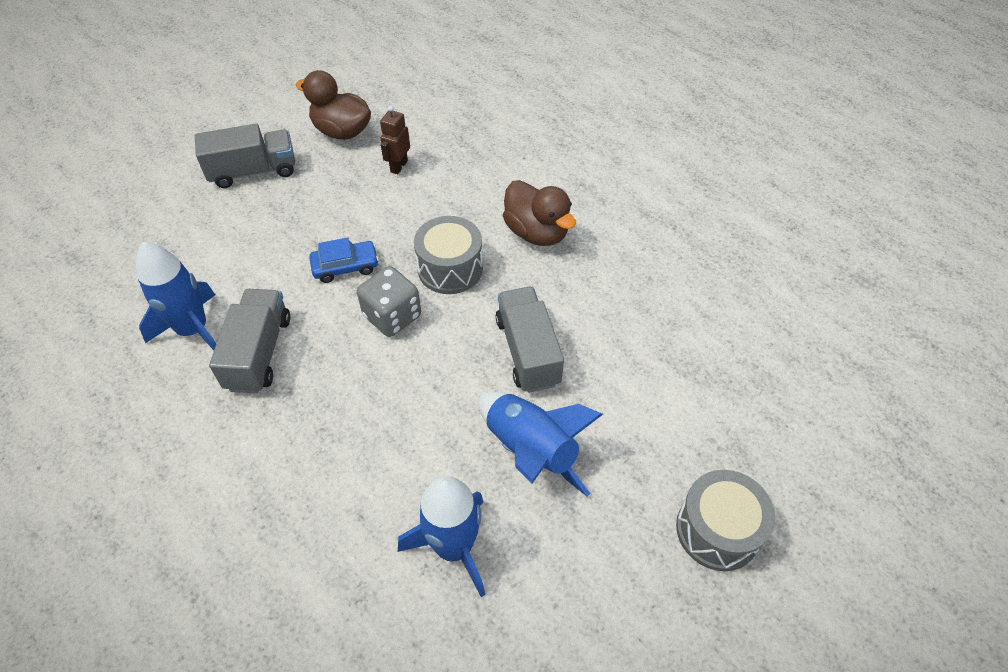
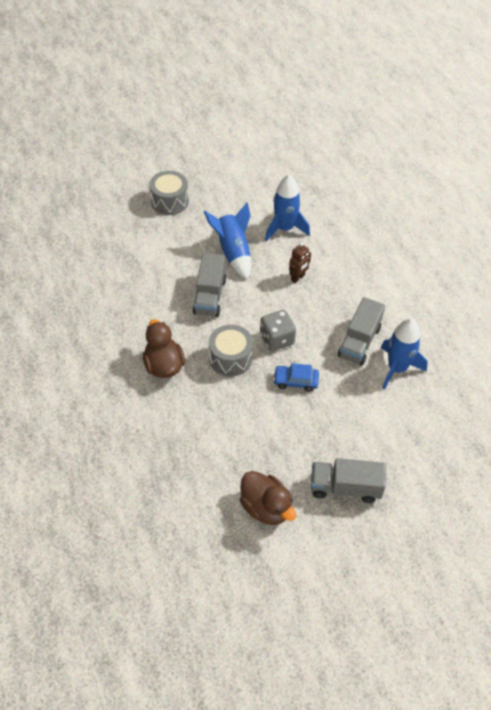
camera: 160 degrees left, 0 degrees up
brown robot [380,106,410,174] -> brown robot moved to [289,243,311,283]

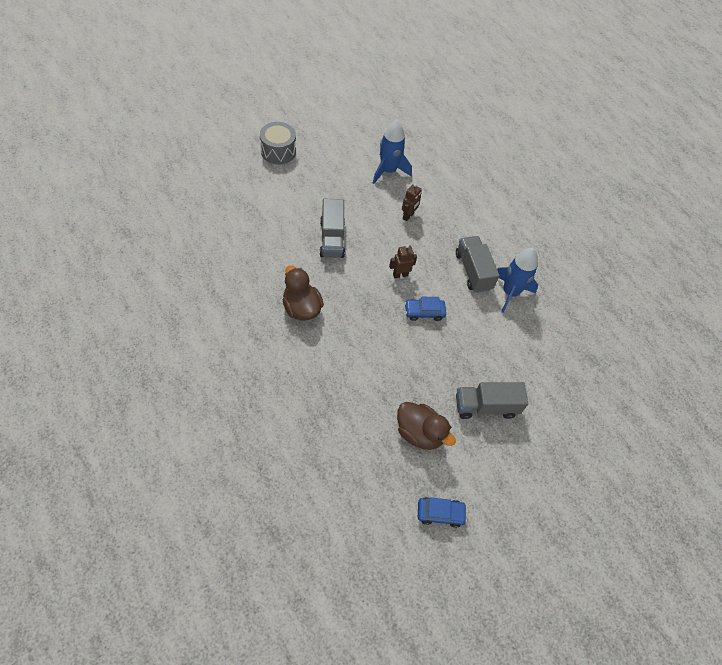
camera: 15 degrees left, 5 degrees up
blue rocket [204,202,251,279] -> none
grey drum [209,325,253,377] -> none
grey dice [260,310,296,351] -> brown robot [389,244,417,278]
grey truck [338,297,385,366] -> grey truck turned 150 degrees clockwise [456,236,500,293]
none -> blue car [418,497,467,528]

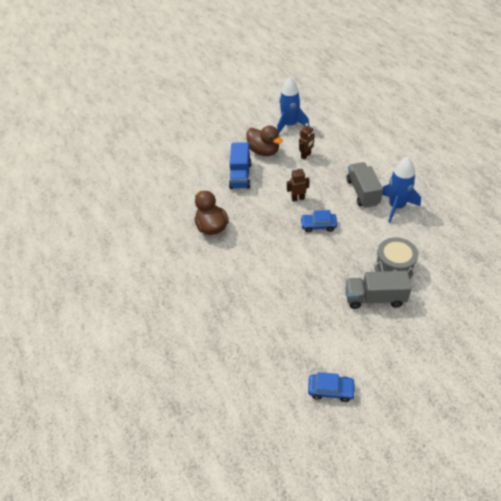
camera: 15 degrees right, 10 degrees down
grey drum [260,122,296,164] -> grey drum moved to [375,237,419,279]
grey truck [320,198,345,258] -> blue truck [229,142,252,189]
brown duck [397,402,456,450] -> brown duck moved to [246,126,283,156]

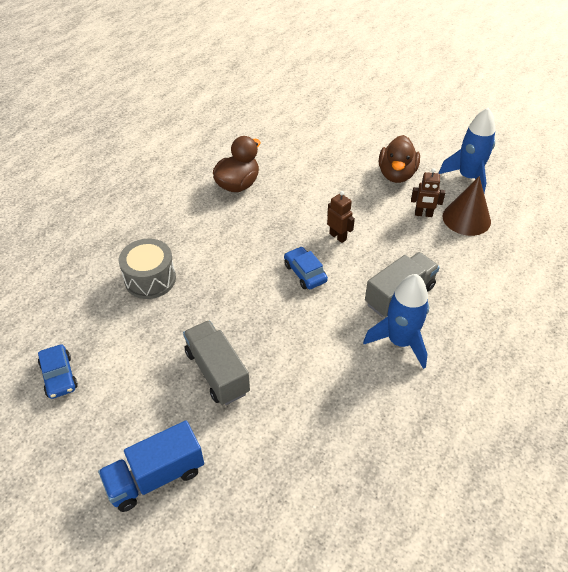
camera: 55 degrees right, 0 degrees up
blue truck [229,142,252,189] -> blue truck moved to [98,420,204,512]
grey drum [375,237,419,279] -> grey drum moved to [119,239,176,299]
none -> brown cone [443,176,491,236]

